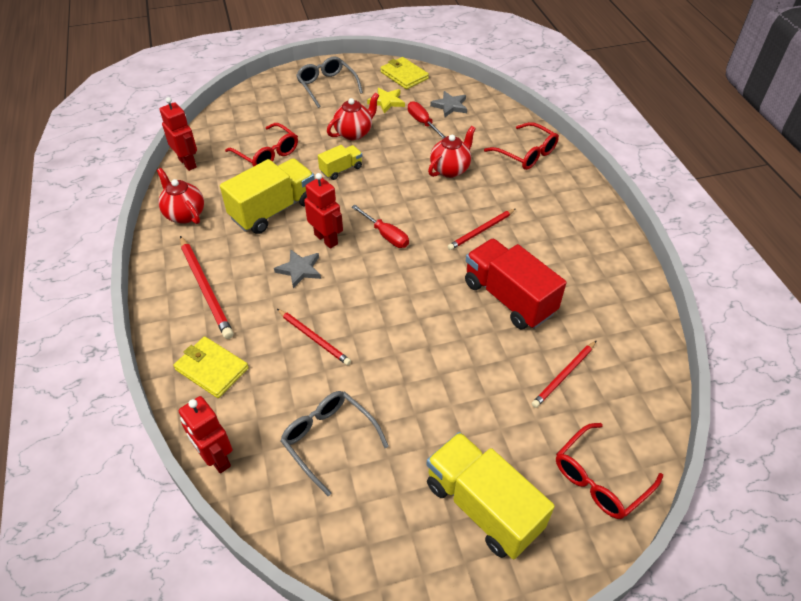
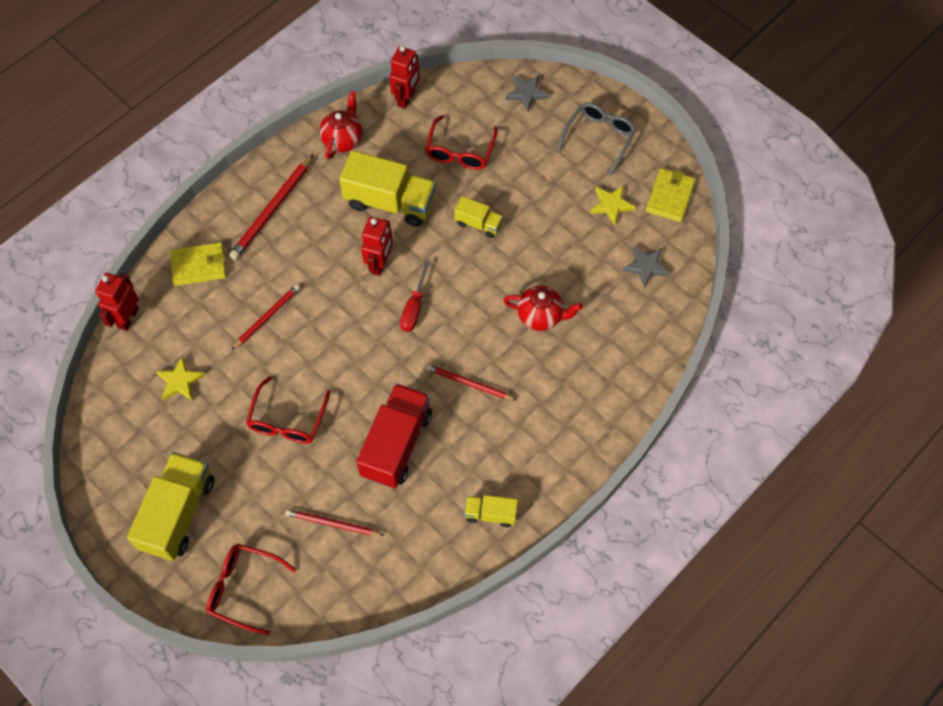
camera: 60 degrees right, 15 degrees up
yellow wallet [173,336,249,398] -> yellow wallet turned 75 degrees clockwise [170,242,227,286]
grey star [274,249,321,288] -> grey star moved to [506,75,549,111]
red pencil [277,309,351,365] -> red pencil turned 150 degrees counterclockwise [232,284,300,350]
grey glasses [280,391,389,496] -> yellow star [156,357,205,401]
red teapot [327,93,379,140] -> none
red screwdriver [408,101,446,139] -> none
red glasses [484,122,559,170] -> red glasses moved to [246,376,330,444]
none -> yellow truck [464,495,518,527]

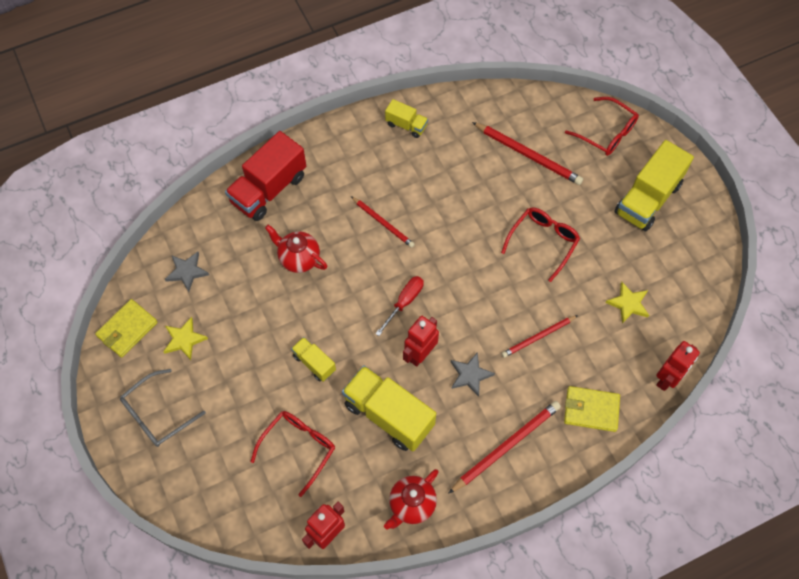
camera: 160 degrees left, 0 degrees up
red pencil [285,509,384,536] -> red pencil [472,122,583,185], size x1.55
red truck [356,383,432,488] -> red truck moved to [225,131,306,221]
grey star [506,75,549,111] -> grey star moved to [451,352,495,397]

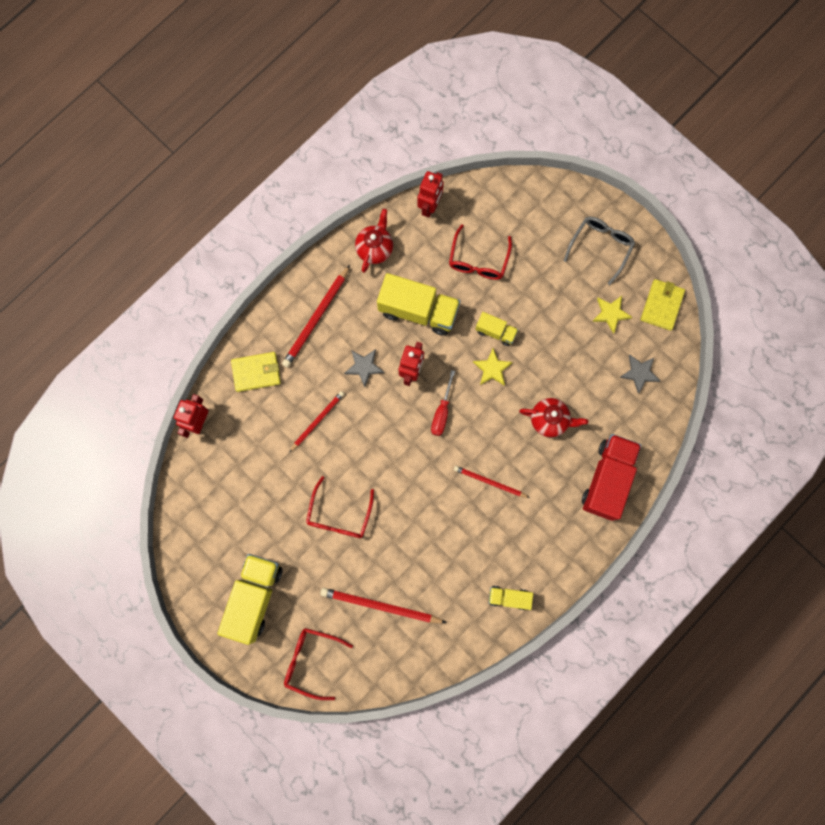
camera: 160 degrees right, 15 degrees up
yellow star [605,282,649,324] -> yellow star moved to [473,348,513,386]

